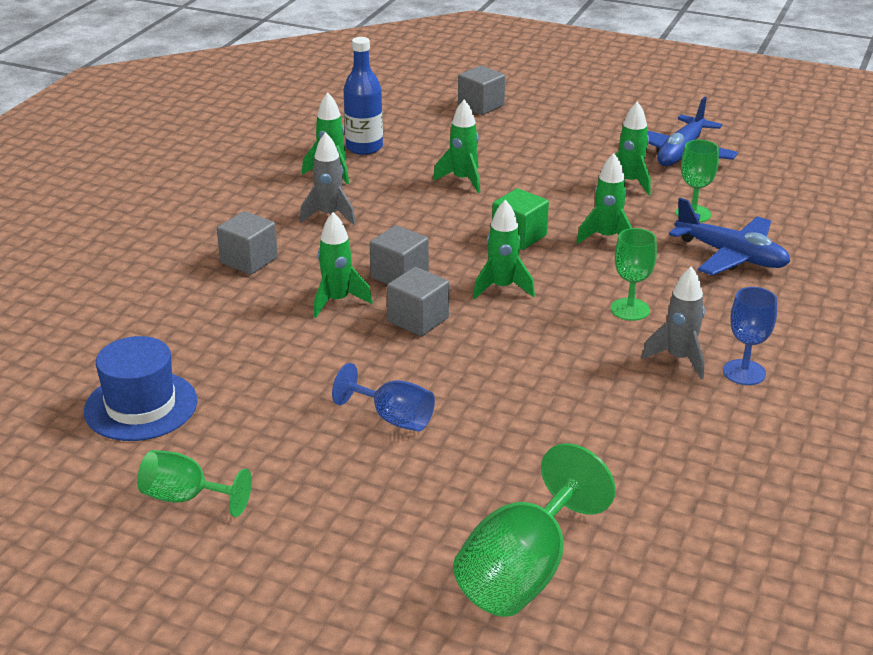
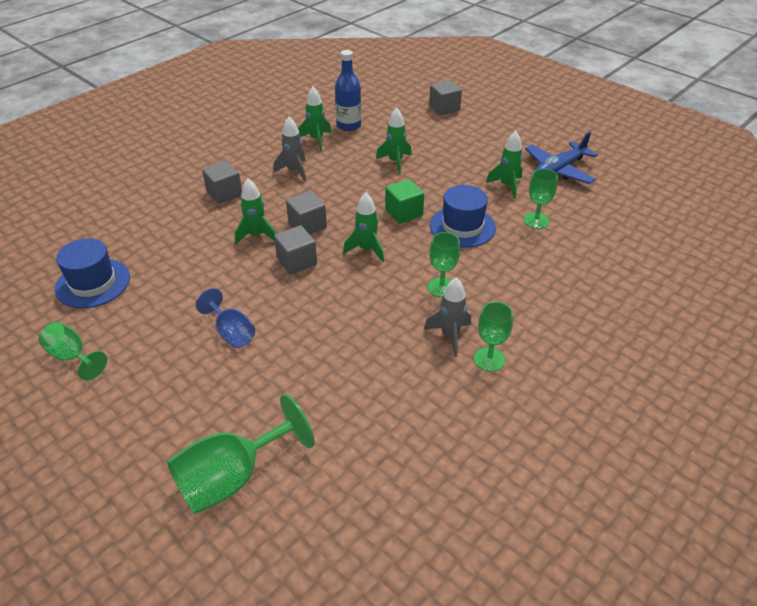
camera: 20 degrees right, 10 degrees up
green rocket [576,153,632,244] -> blue hat [430,185,496,248]
blue plane [669,198,790,276] -> none
blue goblet [723,287,777,385] -> green goblet [474,302,513,372]

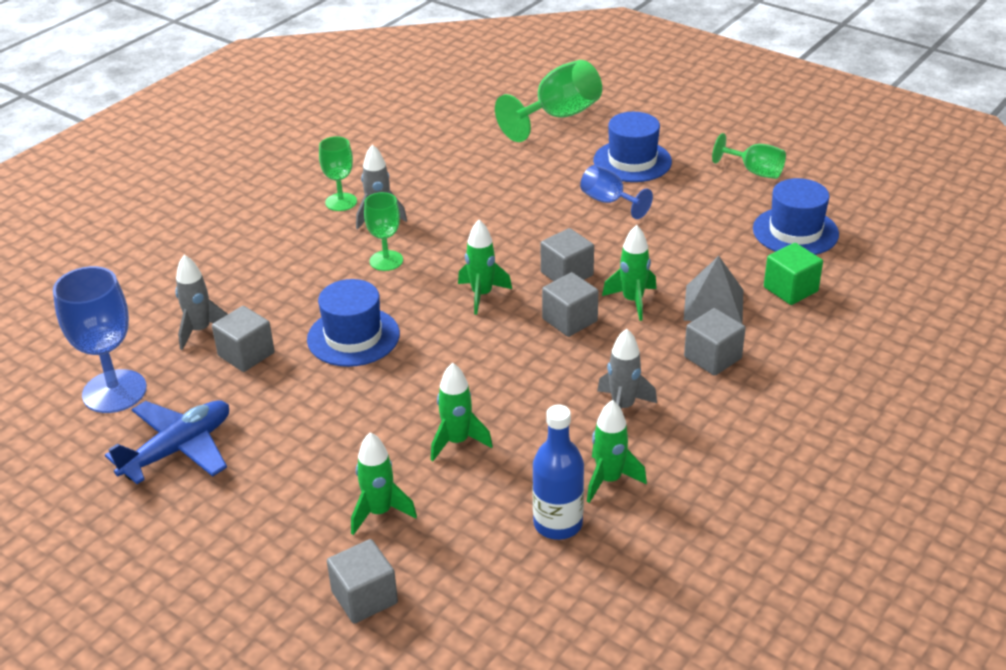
camera: 175 degrees right, 5 degrees down
green cube [385,179,424,224] -> green cube moved to [764,243,823,305]
green rocket [486,131,523,199] -> green rocket moved to [351,432,417,535]
green goblet [523,168,558,229] -> grey cube [212,306,275,372]
none -> blue goblet [53,266,147,413]
none -> grey rocket [175,255,228,350]
none -> blue hat [593,112,672,182]
none -> grey pyramid [683,256,743,324]

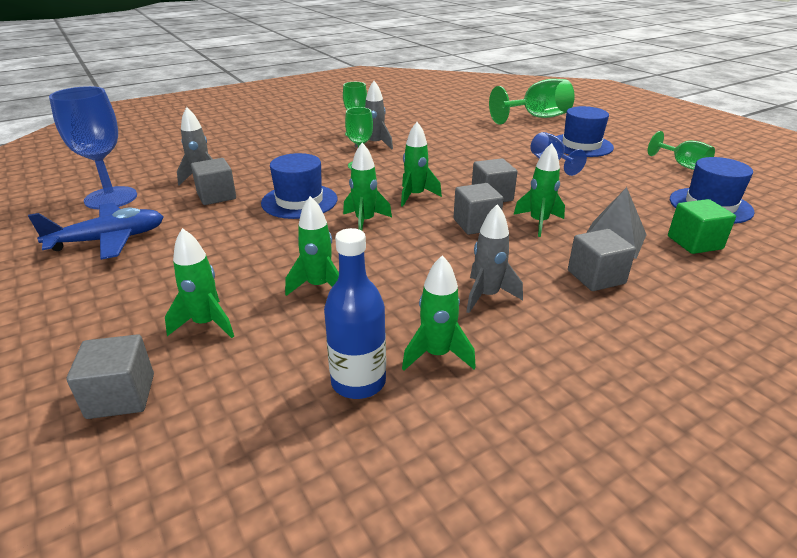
camera: 20 degrees right, 5 degrees down
none -> green rocket [343,143,392,231]

